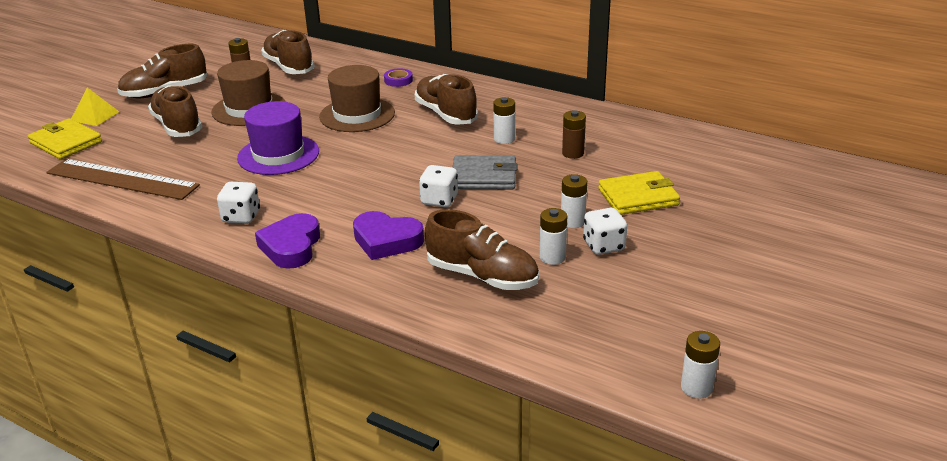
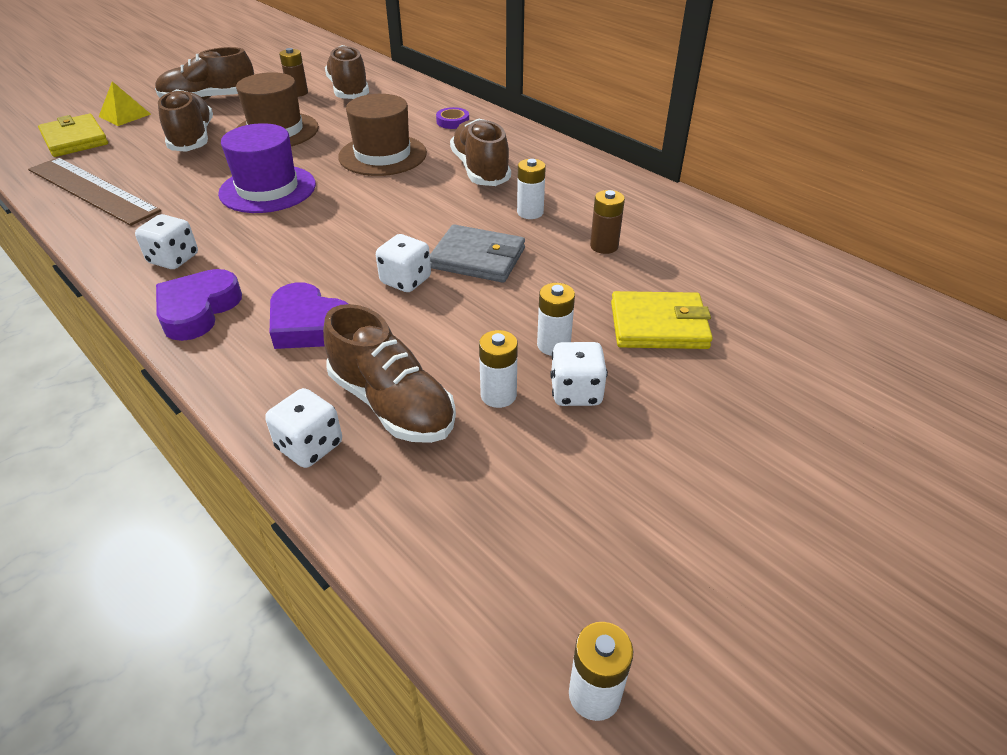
camera: 15 degrees right, 10 degrees up
none -> white dice [265,388,342,468]

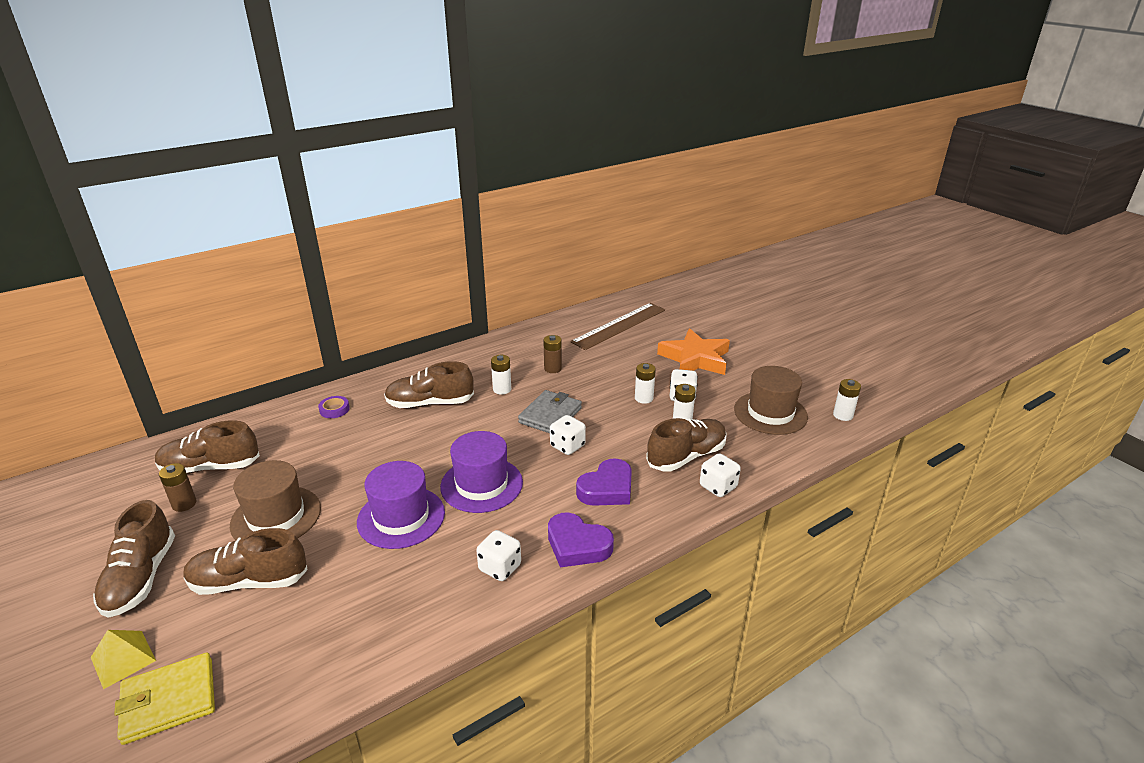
camera: 80 degrees left, 10 degrees down
brown ruler [28,157,161,226] -> brown ruler moved to [570,303,665,350]
brown hat [338,94,427,176] -> brown hat moved to [734,366,808,435]
yellow wallet [611,291,713,349] -> none
none -> purple hat [440,431,523,513]
none -> orange star [657,328,730,375]

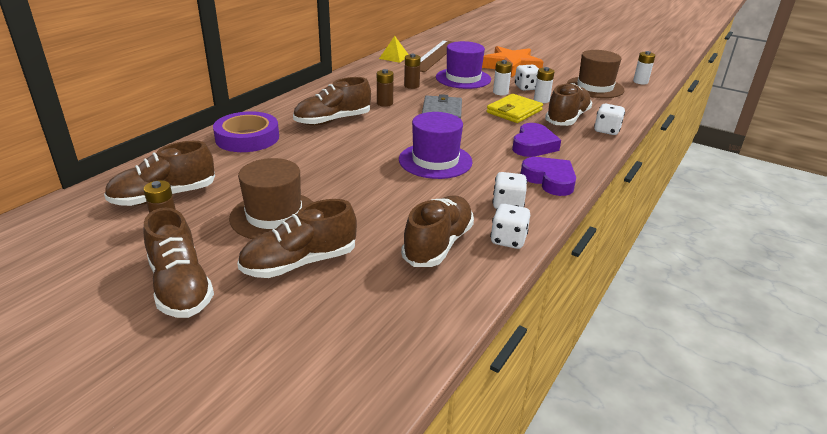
camera: 25 degrees left, 0 degrees up
yellow pyramid [91,630,156,689] -> yellow pyramid moved to [379,36,409,63]
yellow wallet [114,652,215,745] -> yellow wallet moved to [487,94,543,123]
purple tape [318,396,350,418] -> purple tape [213,111,279,152], size x2.19
purple hat [357,461,445,549] -> purple hat moved to [436,41,491,89]
white battery [491,355,511,395] -> brown battery [377,69,394,107]
purple heart [548,512,614,568] -> purple heart turned 135 degrees counterclockwise [520,157,576,196]
white dice [550,415,586,455] -> white dice moved to [490,204,530,249]
none -> brown shoe [401,196,474,267]

